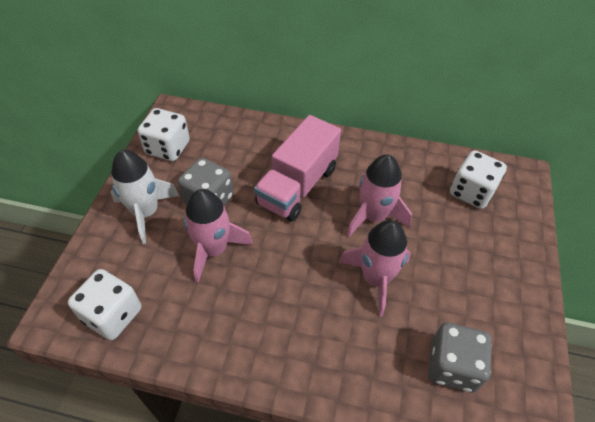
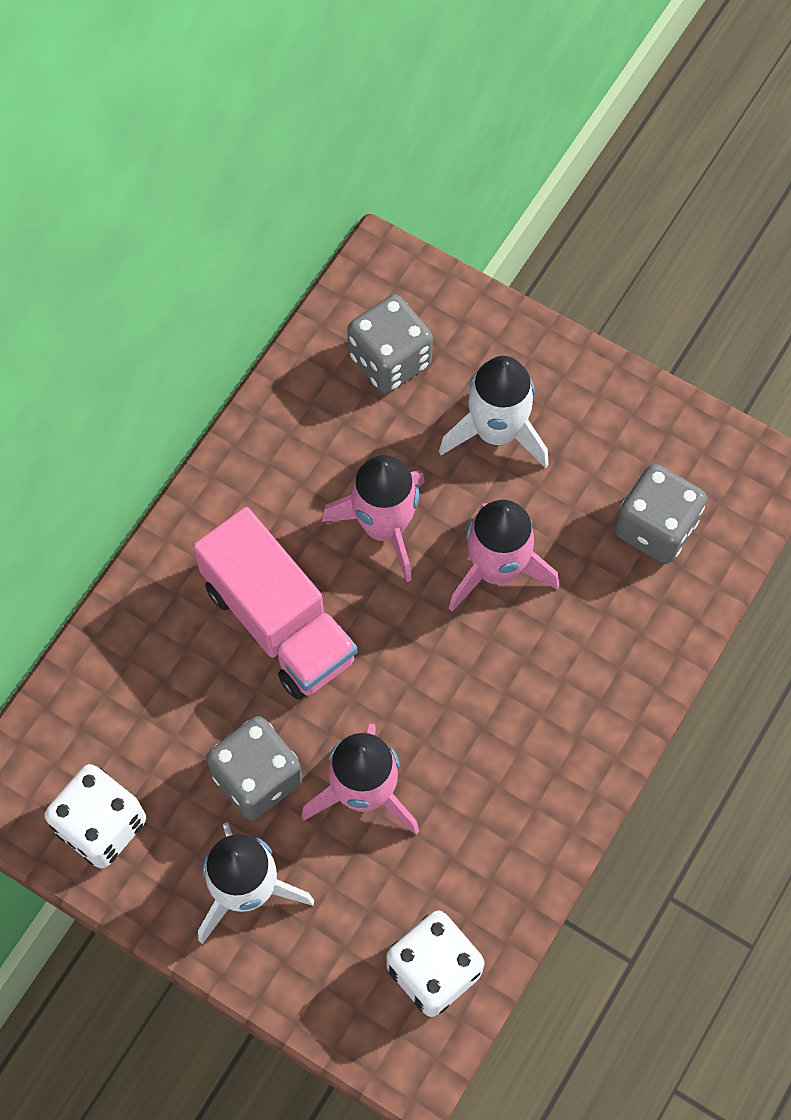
camera: 70 degrees left, 15 degrees up
white dice [450,150,507,209] -> grey dice [347,294,433,393]
none -> white rocket [439,356,549,468]

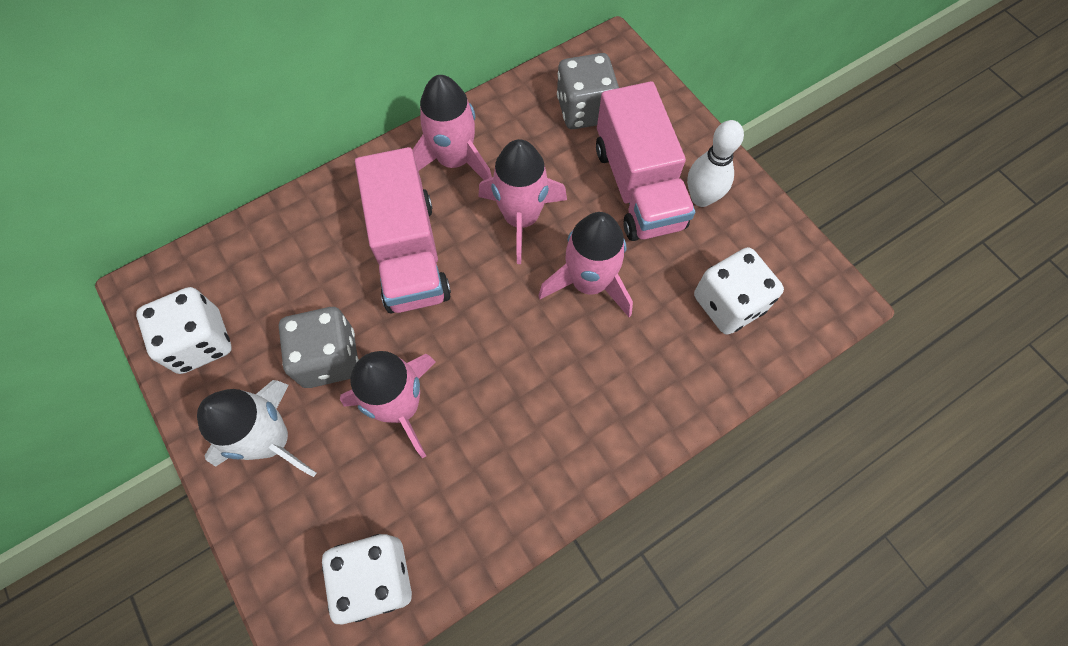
camera: 25 degrees right, 0 degrees up
white rocket [439,356,549,468] -> pink truck [596,81,695,241]
grey dice [614,464,707,564] -> white dice [694,247,784,335]
none -> pink rocket [412,75,492,180]
none -> white bowling pin [687,120,744,207]

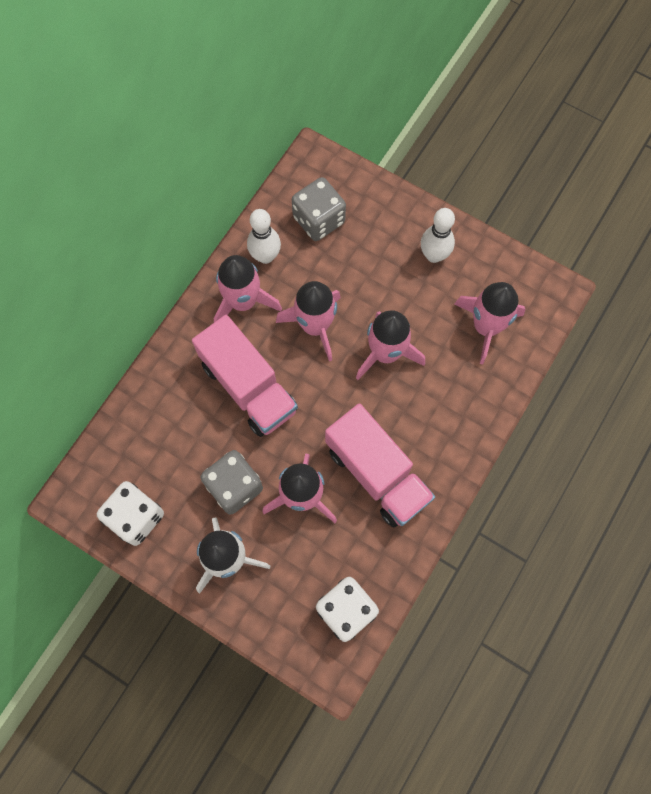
camera: 25 degrees left, 5 degrees up
pink truck [596,81,695,241] -> pink truck moved to [325,403,435,527]
white dice [694,247,784,335] -> pink rocket [454,282,526,364]
none -> white bowling pin [247,209,281,264]

